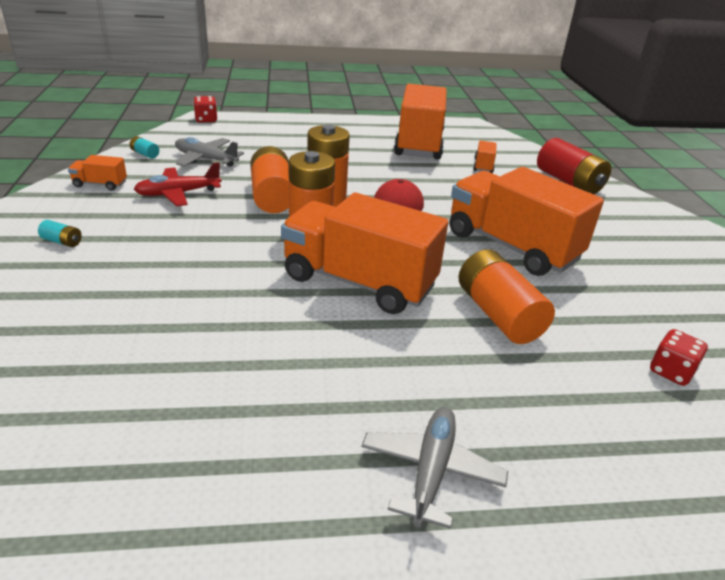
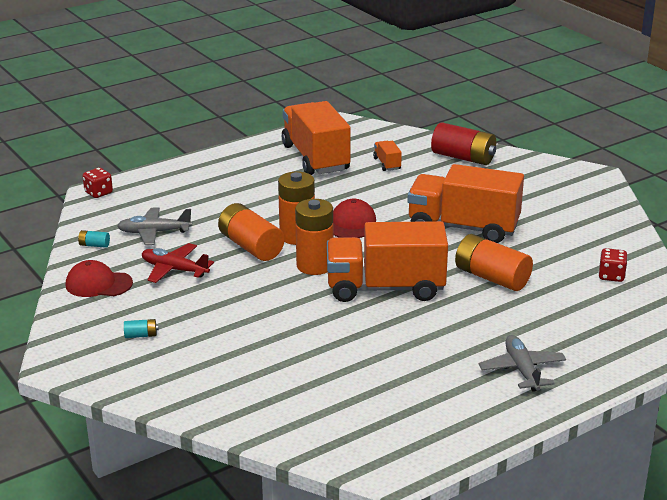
camera: 25 degrees left, 5 degrees down
orange truck [68,155,127,191] -> red cap [66,260,133,297]
red plane [134,162,221,206] -> red plane turned 75 degrees clockwise [142,243,214,283]

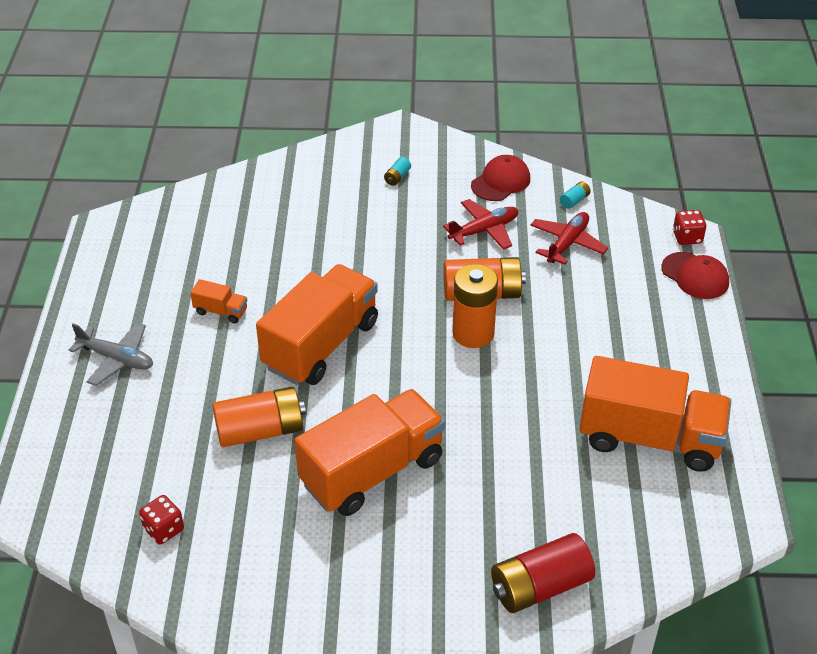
camera: 125 degrees right, 15 degrees up
grey plane [117,207,192,245] -> red plane [531,212,608,265]
orange battery [295,199,333,275] -> none
red cap [333,199,376,238] -> red cap moved to [661,252,729,299]
orange truck [373,141,402,171] -> orange truck moved to [190,279,247,323]

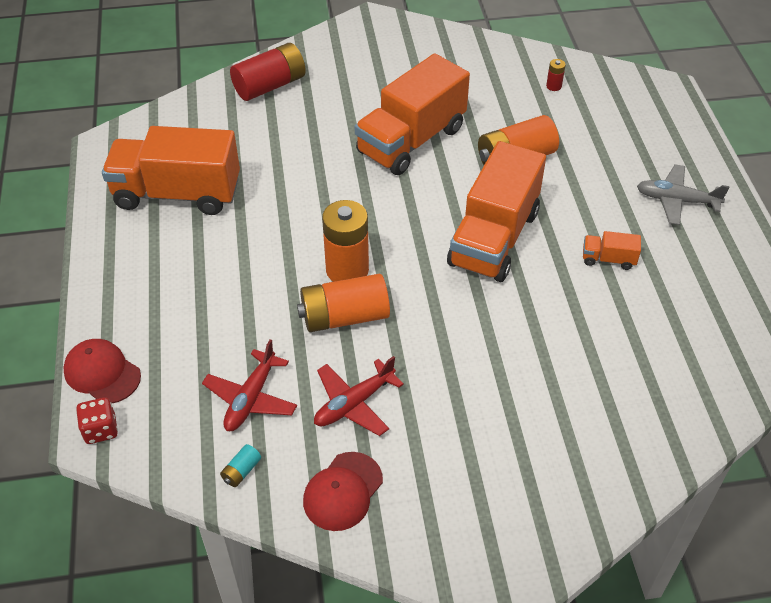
camera: 170 degrees right, 5 degrees up
red dice [139,495,184,545] -> red battery [546,59,566,91]
turquoise battery [384,157,411,186] -> none

